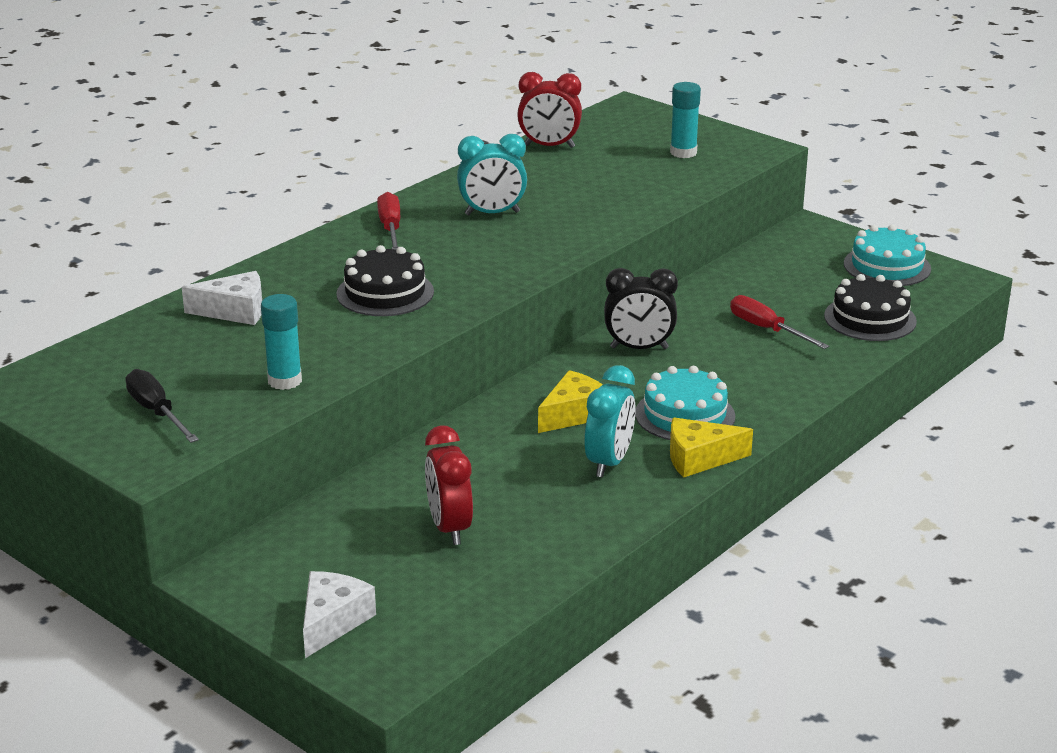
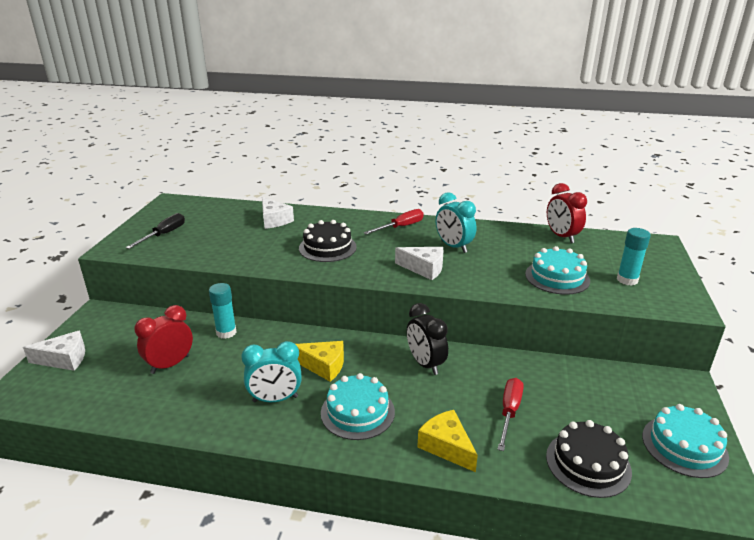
camera: 60 degrees right, 0 degrees up
turquoise glue stick [261,294,302,390] -> turquoise glue stick moved to [209,283,237,339]
yellow cheese [670,418,753,477] -> yellow cheese moved to [417,410,478,472]
none -> white cheese [395,247,444,280]
none -> turquoise cake [525,246,590,295]

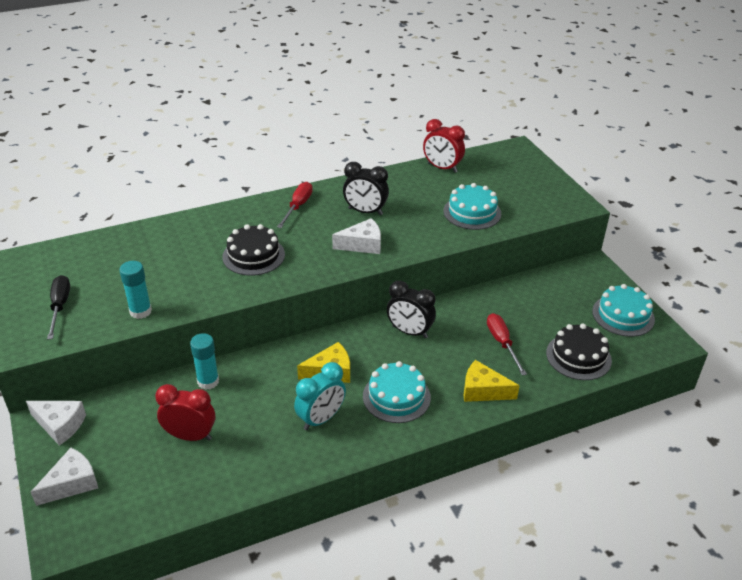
camera: 35 degrees left, 10 degrees up
red clock [135,305,193,374] -> red clock turned 90 degrees clockwise [155,384,215,441]
white cheese [262,197,294,229] -> white cheese moved to [26,401,86,445]
turquoise clock [436,192,476,253] -> black clock [343,162,389,215]
turquoise glue stick [617,228,651,286] -> turquoise glue stick moved to [119,261,152,319]

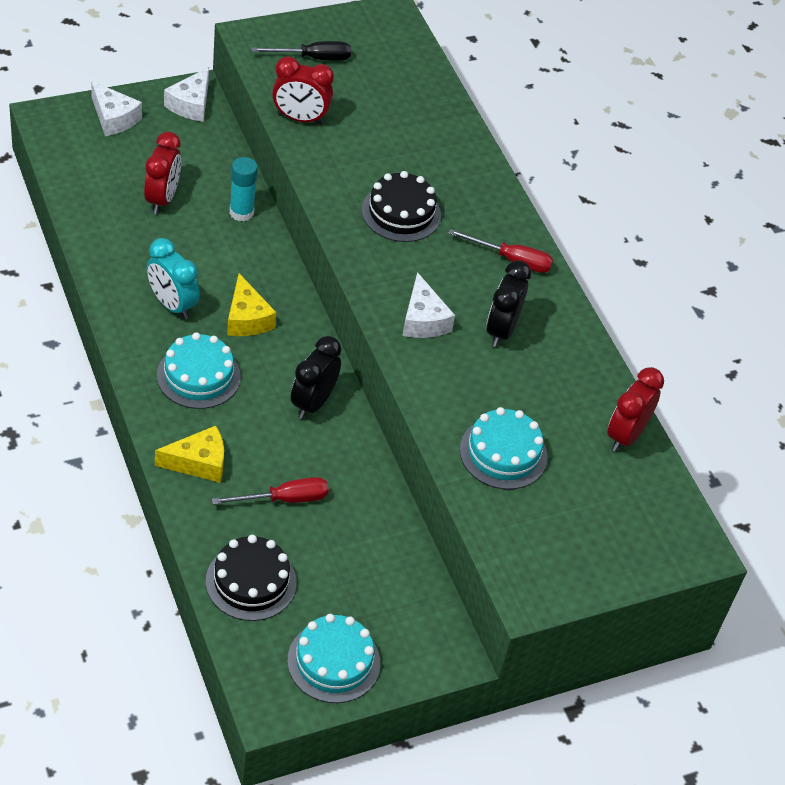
camera: 85 degrees right, 10 degrees up
turquoise glue stick [119,261,152,319] -> red clock [272,56,334,124]
yellow cheese [464,360,520,402] -> yellow cheese turned 60 degrees clockwise [155,426,224,483]

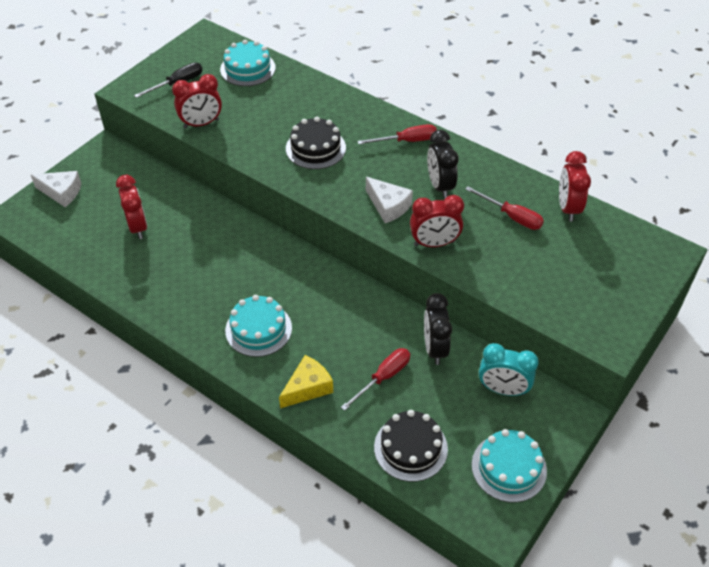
camera: 25 degrees left, 0 degrees up
turquoise clock [146,238,200,319] -> turquoise clock moved to [479,343,539,396]
white cheese [164,67,209,122] -> none
yellow cheese [227,273,277,336] -> none
turquoise glue stick [230,157,258,221] -> none
black clock [291,336,341,419] -> black clock moved to [424,293,452,365]
turquoise cake [460,407,548,490] -> turquoise cake moved to [220,40,276,86]
none -> red clock [410,195,464,247]
none -> red screwdriver [465,186,544,230]

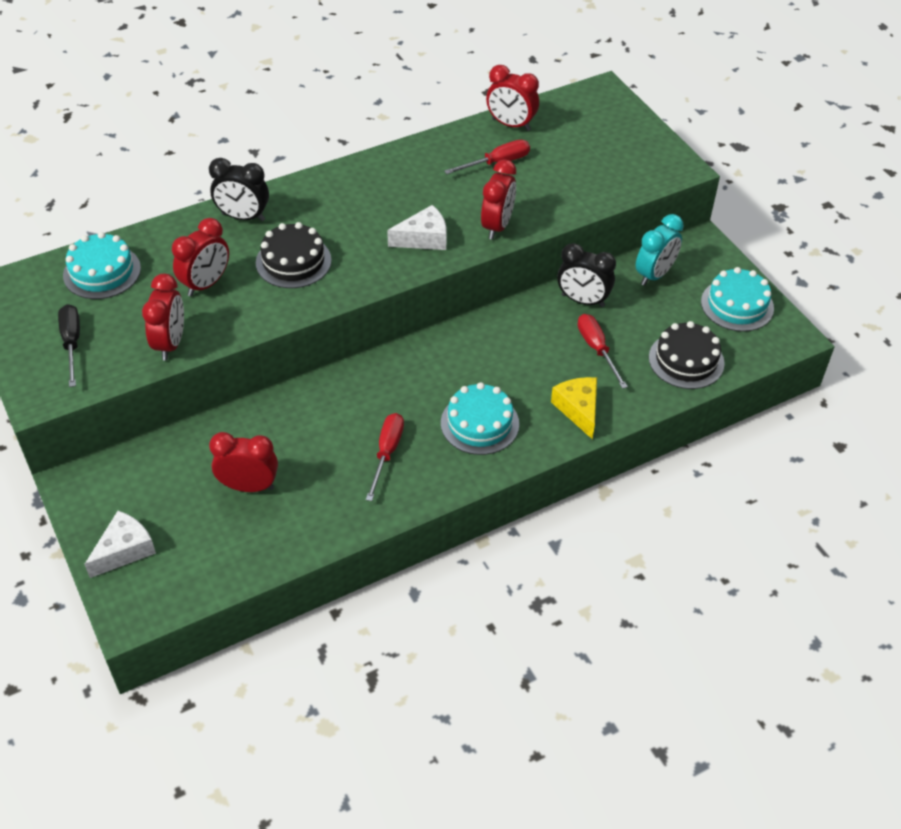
camera: 65 degrees left, 0 degrees up
red screwdriver [357,124,437,144] -> red screwdriver moved to [366,413,404,501]
black clock [427,130,459,199] -> black clock moved to [209,158,269,221]
none -> red clock [172,218,229,297]

